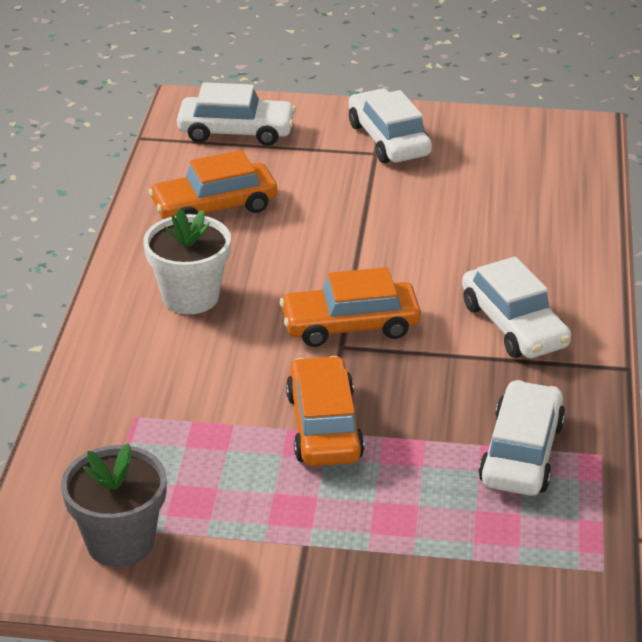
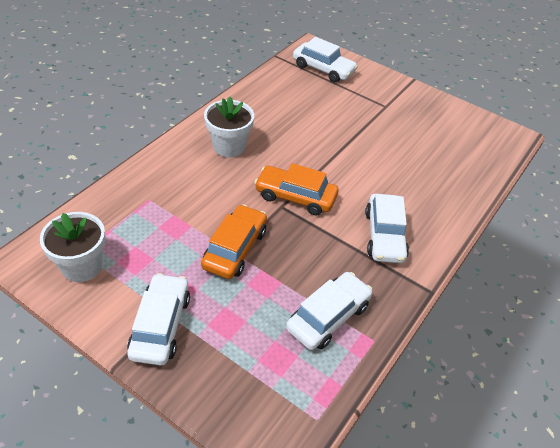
camera: 25 degrees right, 10 degrees up
grey flower pot [61,443,167,567] -> white flower pot [40,212,106,282]
orange car [148,150,277,219] -> none
white car [348,89,432,163] -> white car moved to [127,273,190,365]

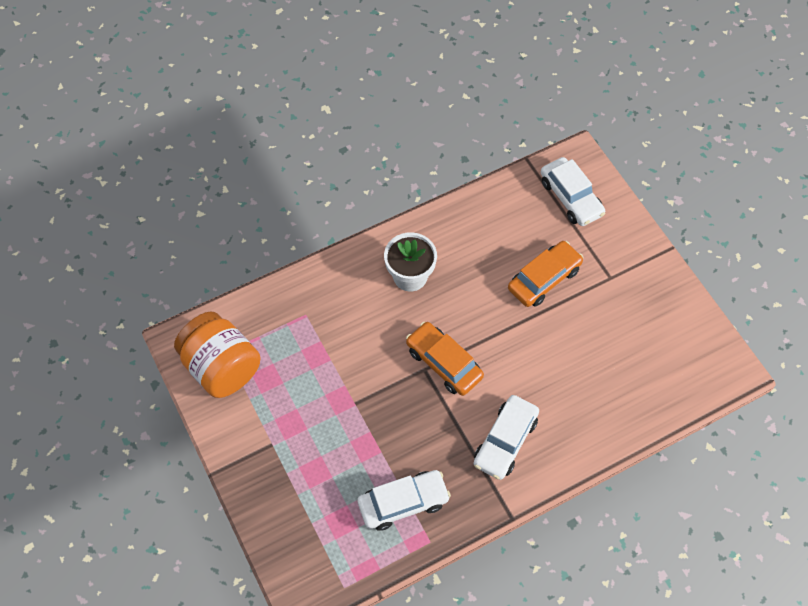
camera: 30 degrees right, 15 degrees up
white flower pot [40,212,106,282] -> orange jar [174,311,261,398]
white car [127,273,190,365] -> none
orange car [201,204,267,279] -> orange car moved to [508,241,583,307]

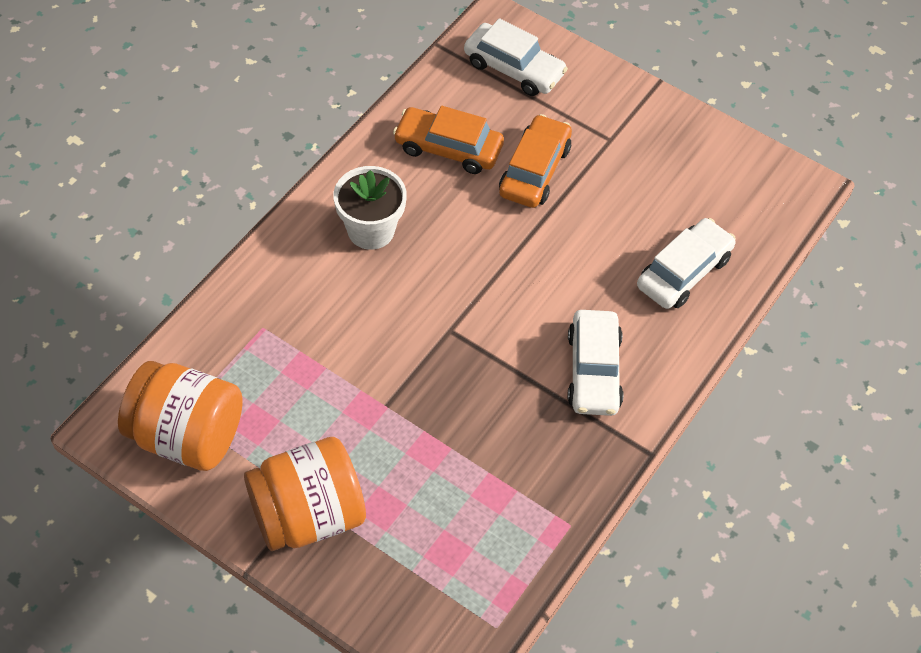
camera: 30 degrees left, 5 degrees down
white car [357,470,451,531] -> white car moved to [637,218,736,309]
orange car [406,322,484,396] -> orange car moved to [393,106,504,174]
none -> orange jar [244,437,366,551]

